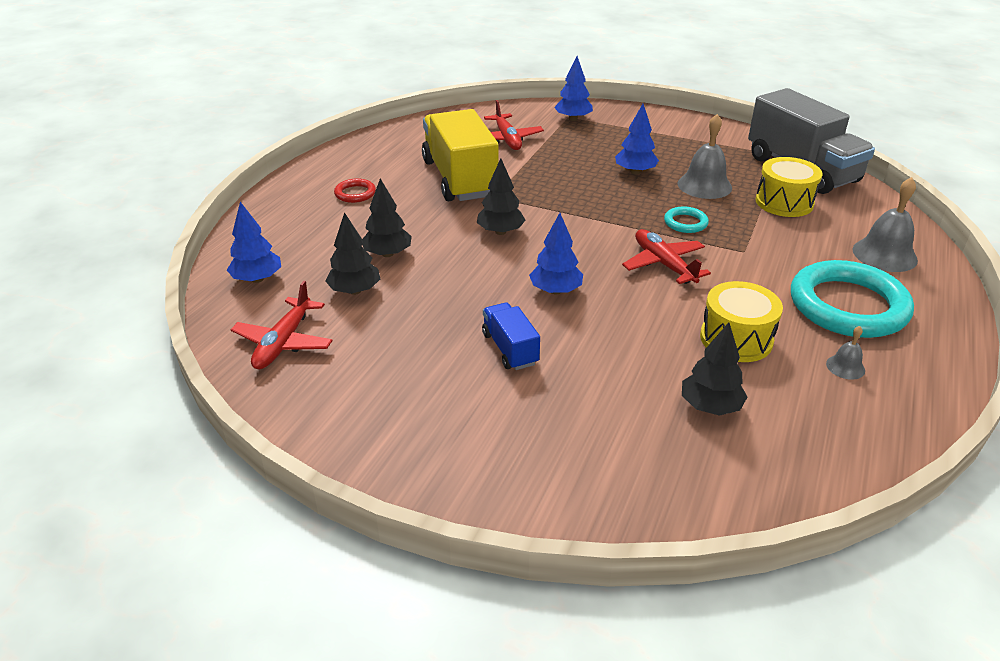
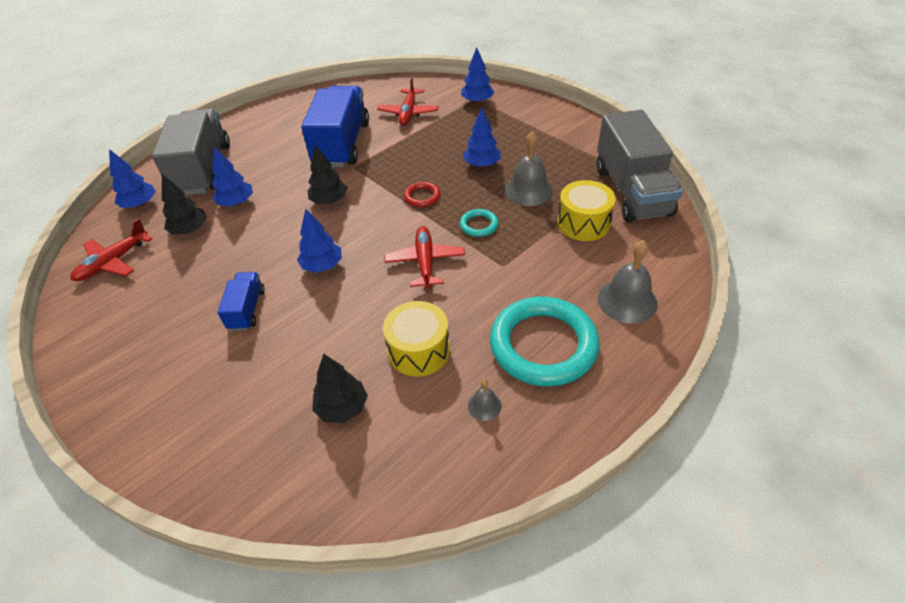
camera: 25 degrees right, 10 degrees up
red ring [334,178,376,203] -> red ring moved to [404,182,441,207]
black tree [362,178,412,257] -> blue tree [212,147,253,206]
yellow truck [422,109,498,201] -> blue truck [301,86,369,167]
none -> grey truck [152,109,230,196]

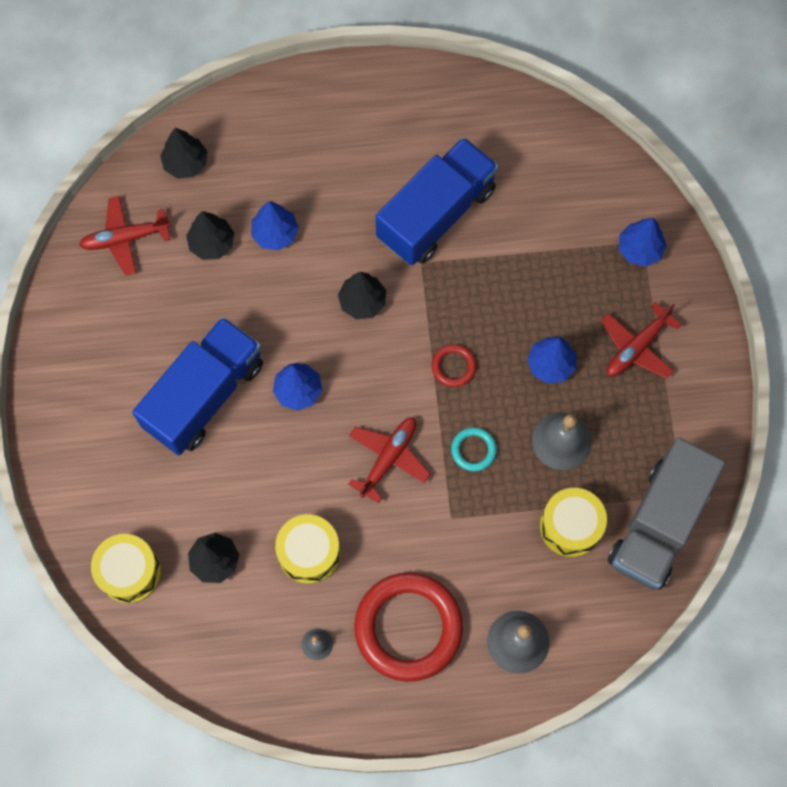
camera: 35 degrees right, 25 degrees up
blue tree [109,149,156,208] -> black tree [160,128,208,179]
grey truck [152,109,230,196] -> none
blue truck [217,272,265,331] -> blue truck [132,317,263,455], size x2.07
red plane [377,77,439,126] -> red plane moved to [601,302,682,379]
turquoise ring [490,297,600,387] -> red ring [354,572,463,682]
none -> yellow drum [91,534,161,603]

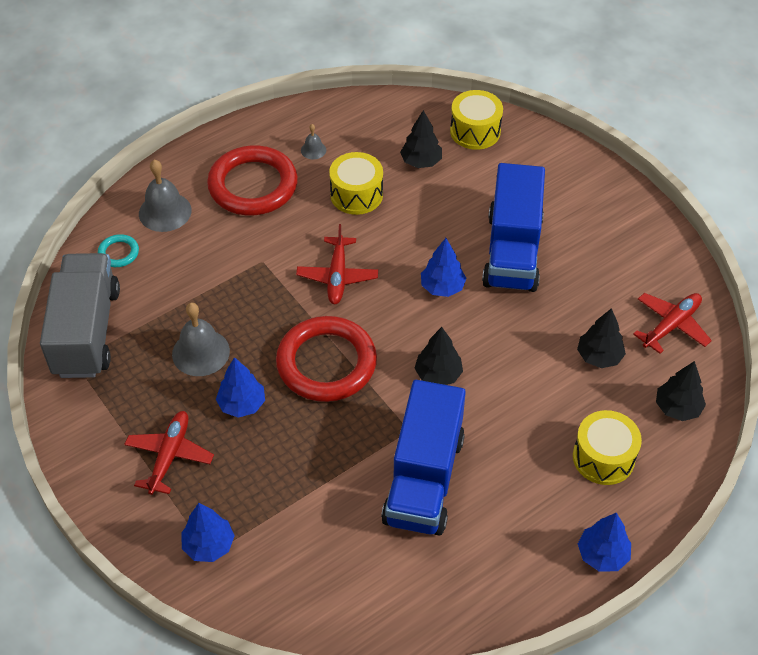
camera: 150 degrees right, 20 degrees down
blue tree [251,201,299,250] -> blue tree moved to [578,512,631,572]
red ring [432,344,476,387] -> red ring [276,316,377,402], size x2.29
turquoise ring [451,427,497,471] -> turquoise ring moved to [98,234,139,267]
yellow drum [540,488,607,557] -> yellow drum moved to [573,410,642,485]

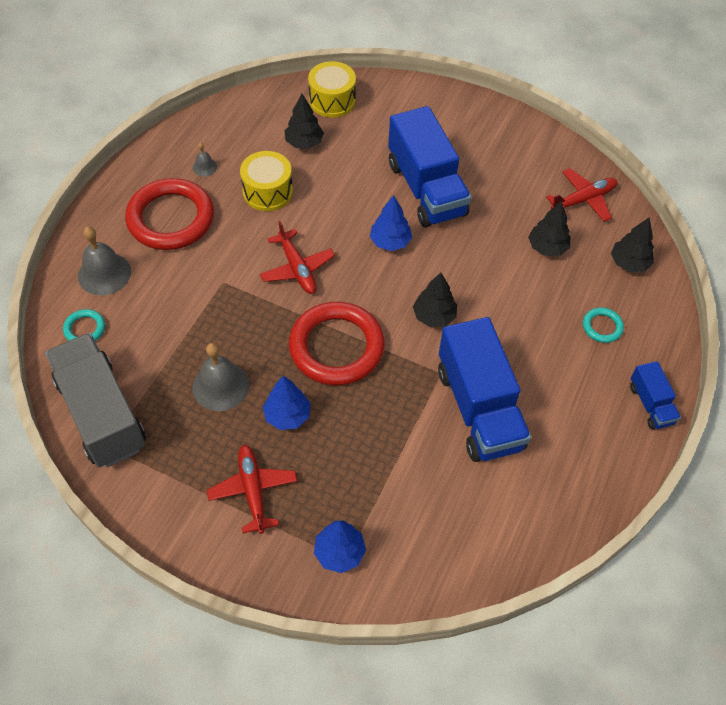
camera: 30 degrees left, 5 degrees up
yellow drum [573,410,642,485] -> turquoise ring [583,307,624,343]
blue tree [578,512,631,572] -> blue truck [630,361,681,429]
red plane [633,293,712,354] -> red plane turned 45 degrees clockwise [546,168,617,222]

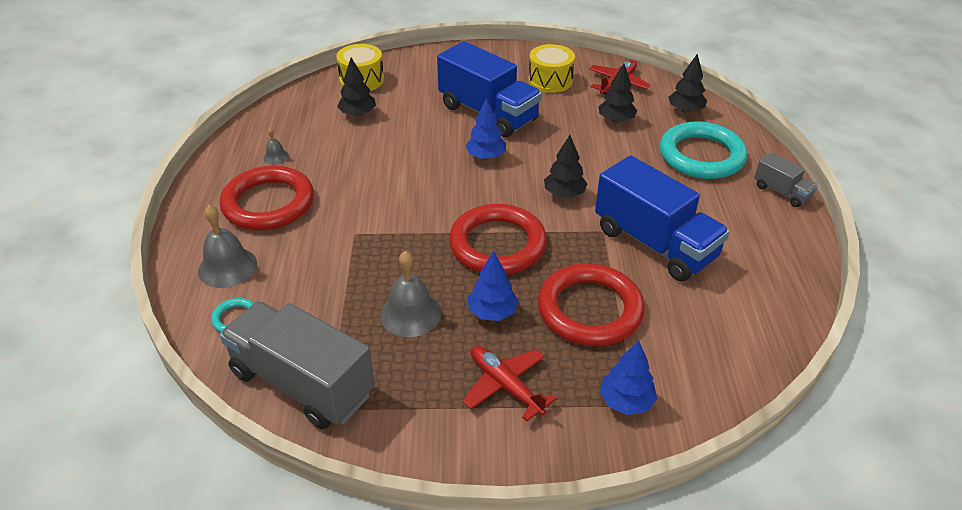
camera: 25 degrees left, 15 degrees down
yellow drum [240,151,293,211] -> yellow drum moved to [529,44,575,93]
red plane [260,221,335,294] -> none
turquoise ring [583,307,624,343] -> turquoise ring [660,121,747,179], size x2.29
blue truck [630,361,681,429] -> grey truck [754,152,818,207]
none -> red ring [538,263,645,346]

